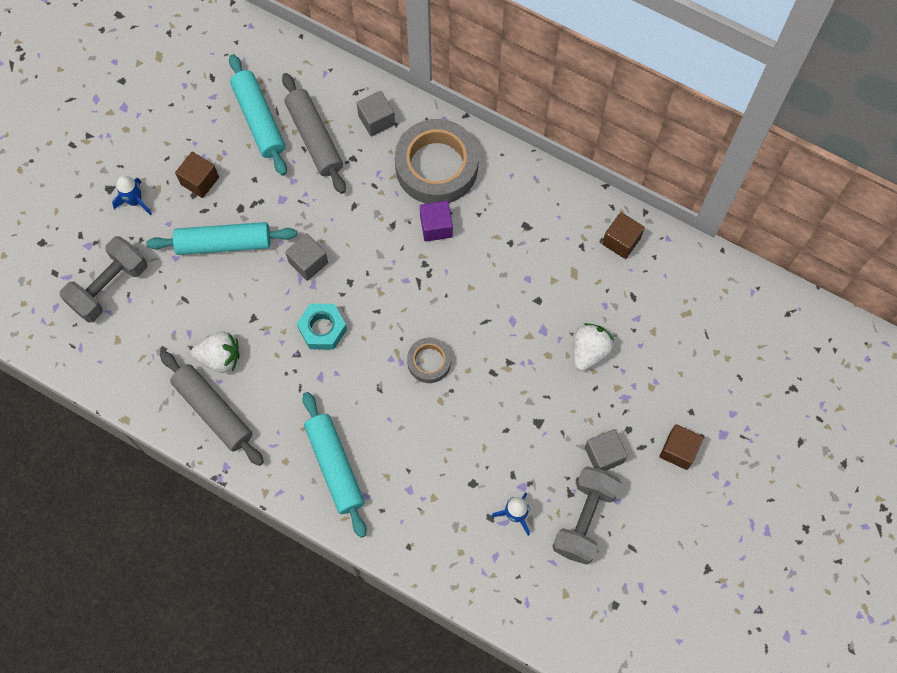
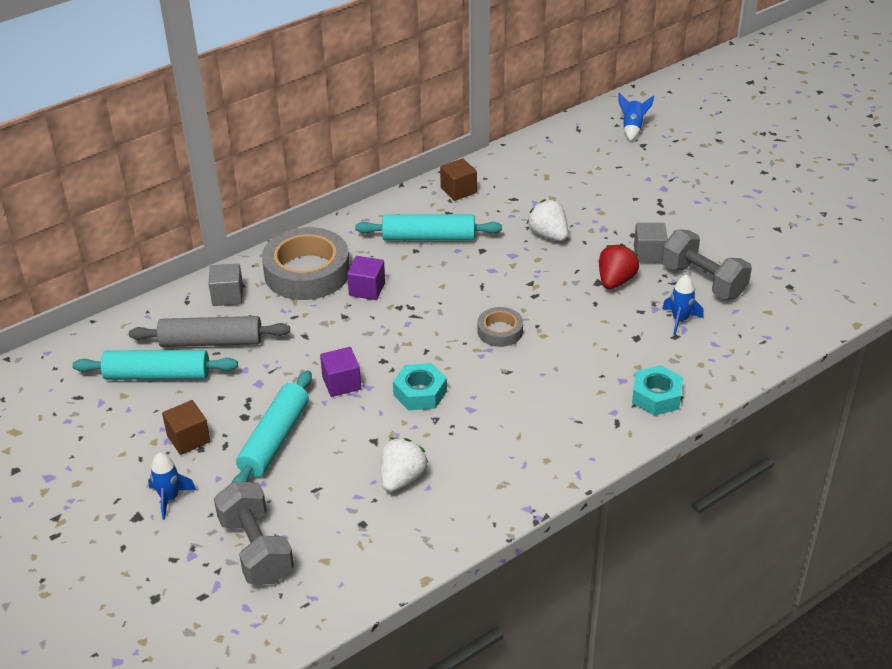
camera: 65 degrees left, 30 degrees down
grey rolling pin [160,351,264,466] -> none
grey cube [285,233,328,281] -> purple cube [320,347,361,397]
turquoise rolling pin [303,392,366,538] -> turquoise rolling pin moved to [355,215,502,241]
brown cube [659,424,704,470] -> none
none -> red strawberry [599,244,639,289]
none -> blue rocket [618,93,654,141]
none -> turquoise nut [632,365,683,416]

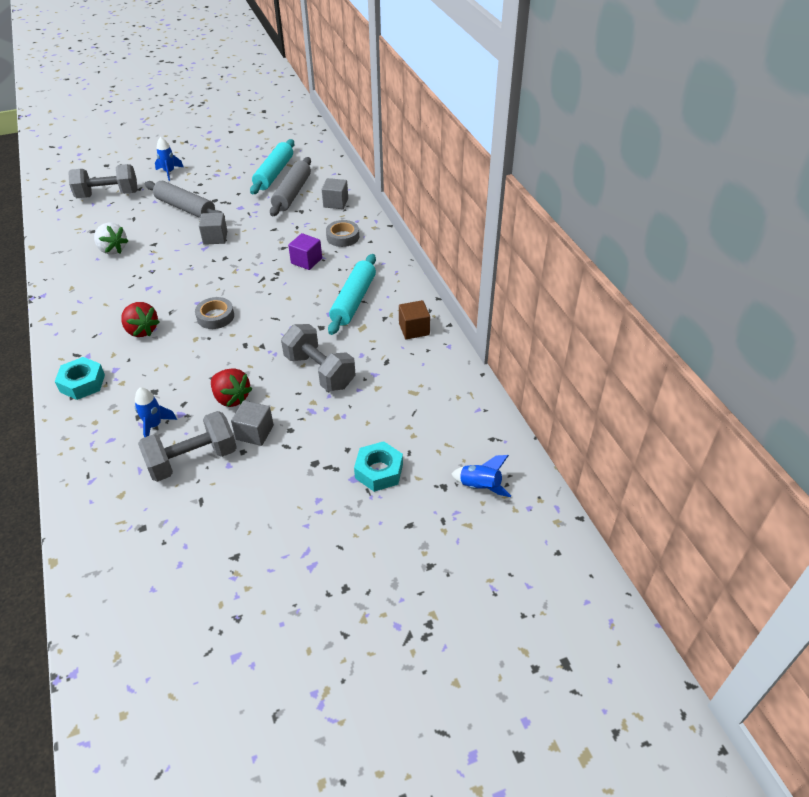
camera: 105 degrees right, 5 degrees up
brown cube [162,400,210,455] -> none
turquoise rolling pin [232,370,312,482] -> grey rolling pin [145,181,225,218]
grey tape [262,227,350,300] -> grey tape [326,220,359,247], size x0.50
purple cube [320,347,361,397] -> grey cube [199,213,227,245]
turquoise nut [393,363,447,411] -> turquoise nut moved to [354,441,403,492]
white strawberry [527,199,568,241] -> grey dumbbell [281,324,356,391]
none -> red strawberry [121,302,159,337]

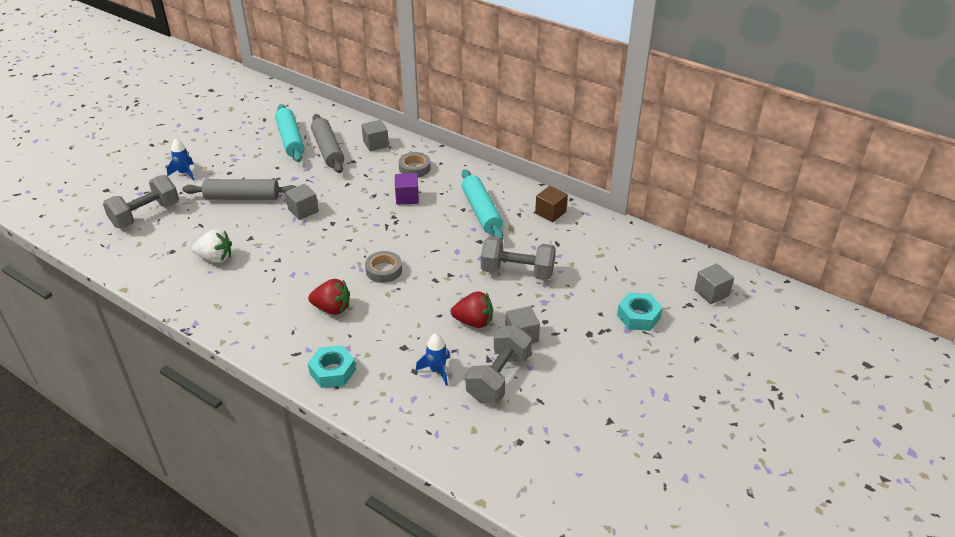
camera: 35 degrees left, 5 degrees down
blue rocket [451,455,511,497] -> grey cube [694,263,734,304]

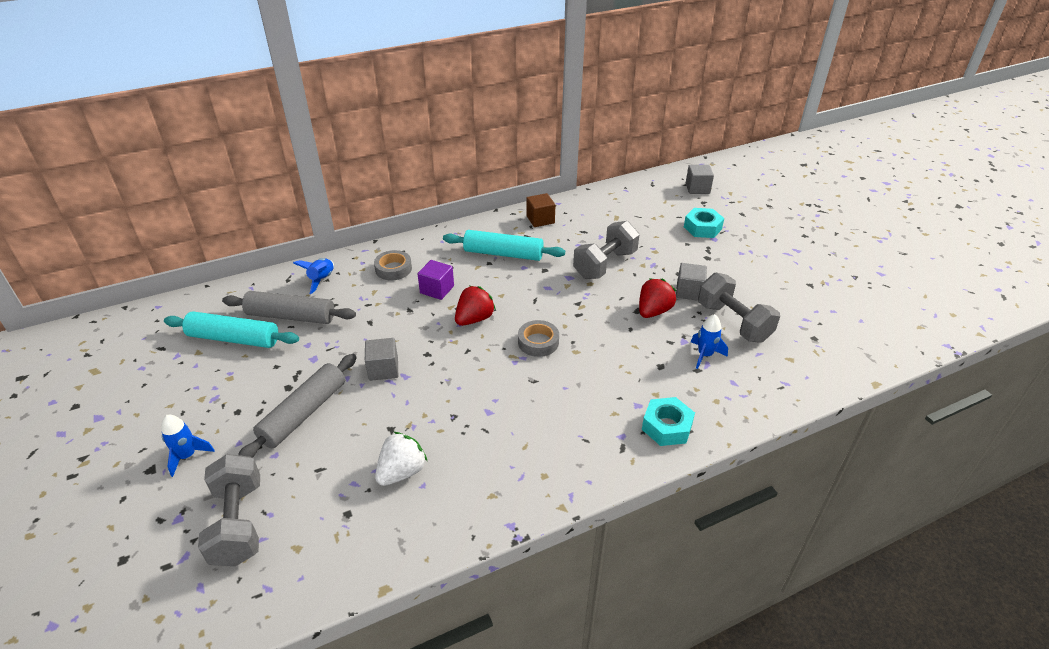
camera: 60 degrees left, 0 degrees up
red strawberry [308,279,350,315] -> red strawberry moved to [455,286,496,326]
grey cube [362,120,389,151] -> blue rocket [293,258,334,294]

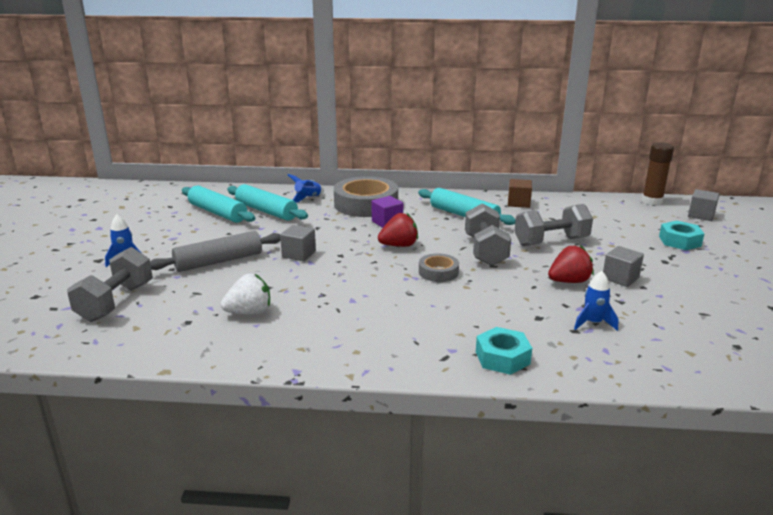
camera: 30 degrees right, 15 degrees down
grey rolling pin [222,291,356,324] -> turquoise rolling pin [227,184,308,221]
grey tape [374,250,412,280] -> grey tape [334,176,398,217], size x1.99
grey dumbbell [698,272,780,343] -> grey dumbbell moved to [465,203,511,266]
none -> brown glue stick [642,142,674,205]

